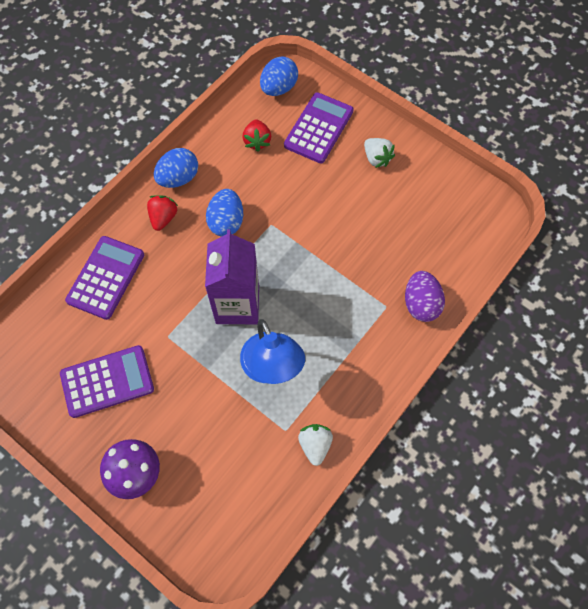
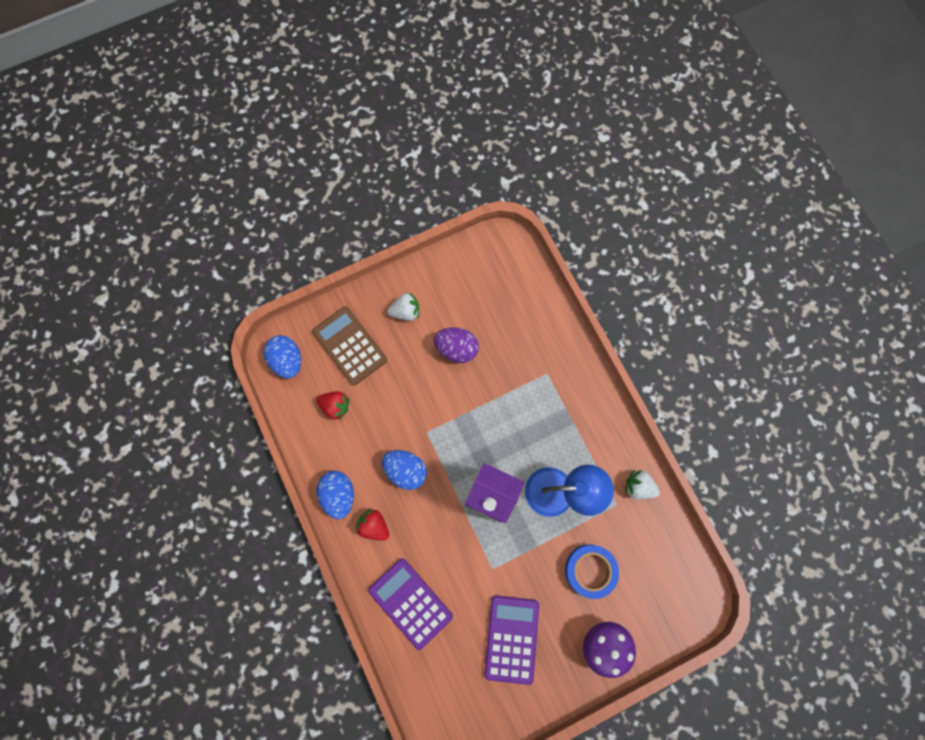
camera: 65 degrees left, 10 degrees up
purple calculator [284,92,354,164] -> brown calculator [312,306,387,385]
purple egg [405,271,445,322] -> purple egg moved to [434,327,479,363]
none -> blue tape [565,544,619,599]

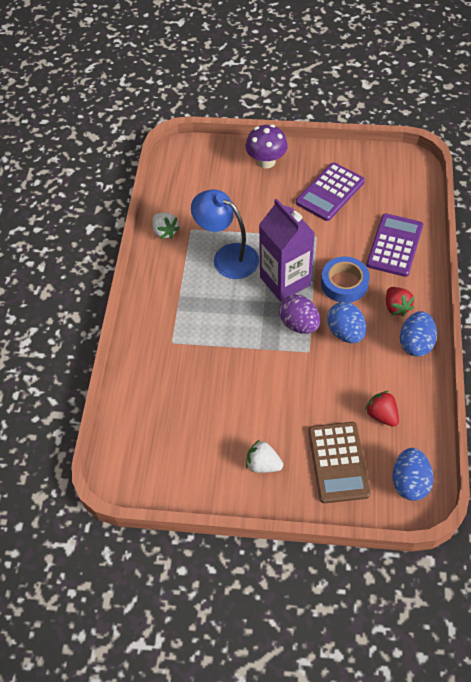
camera: 145 degrees left, 20 degrees down
purple calculator [368,558,453,650] -> purple calculator turned 150 degrees counterclockwise [366,213,423,277]
purple egg [434,327,479,363] -> purple egg moved to [279,295,320,334]
blue tape [565,544,619,599] -> blue tape moved to [321,257,370,303]

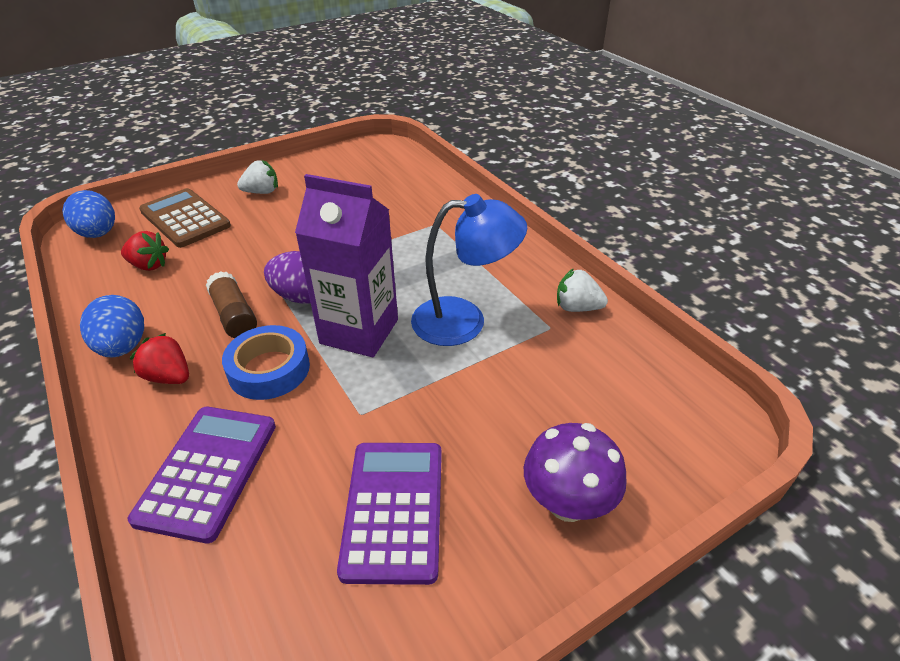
camera: 140 degrees right, 15 degrees down
blue egg [327,302,366,343] -> brown glue stick [206,271,257,338]
purple calculator [366,213,423,277] -> purple calculator turned 150 degrees counterclockwise [128,407,276,543]

